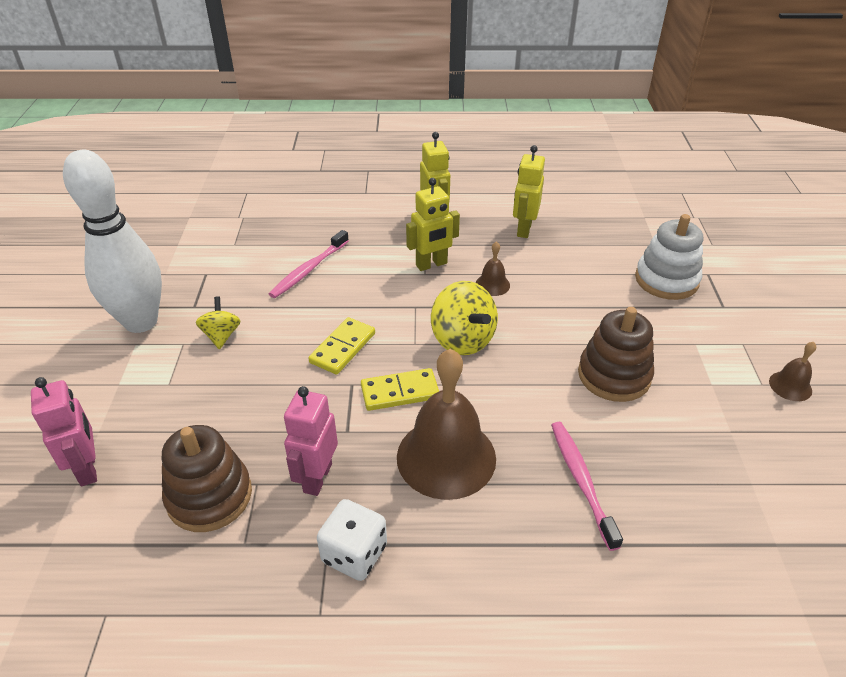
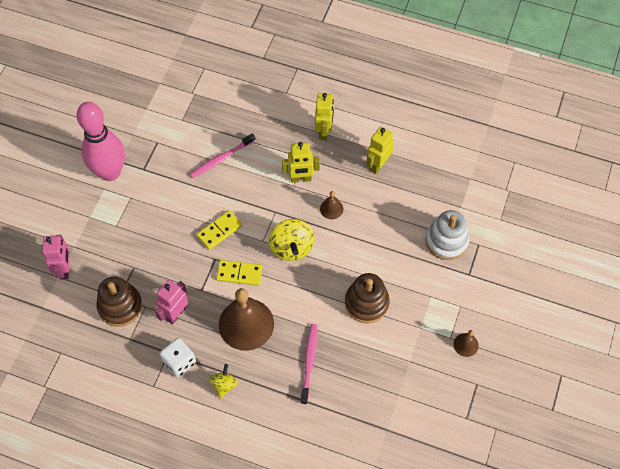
camera: 20 degrees right, 20 degrees up
white bowling pin [63,150,162,333] -> pink bowling pin [76,102,125,181]
yellow spinning top [196,296,241,349] -> yellow spinning top moved to [209,364,238,399]

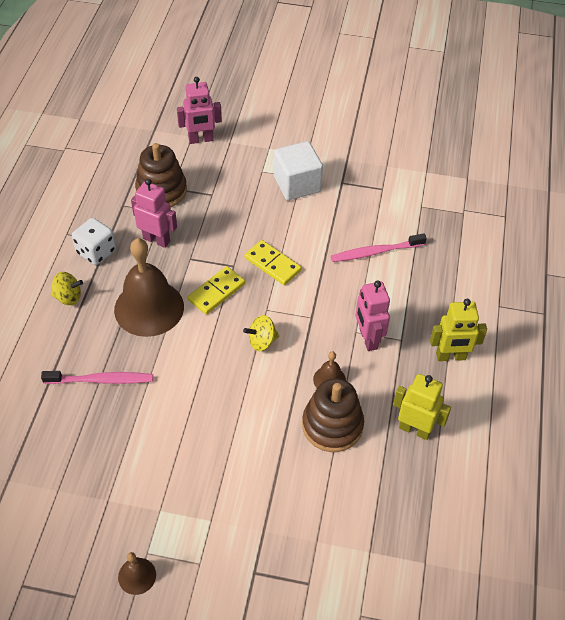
camera: 80 degrees right, 10 degrees down
pink bowling pin [76,102,125,181] -> none
pink toothbrush [190,133,256,178] -> pink toothbrush turned 60 degrees counterclockwise [331,233,427,262]
yellow domino [216,260,263,286] -> yellow domino turned 45 degrees clockwise [188,266,245,315]
yellow spinning top [269,219,315,261] -> yellow spinning top [243,315,279,351], size x0.59
yellow robot [282,142,320,183] -> pink robot [356,281,390,351]
brown stacking toy [345,273,390,323] -> brown stacking toy moved to [302,378,364,452]
white stacking toy [425,210,470,260] -> none
none -> white cube [274,141,323,200]

